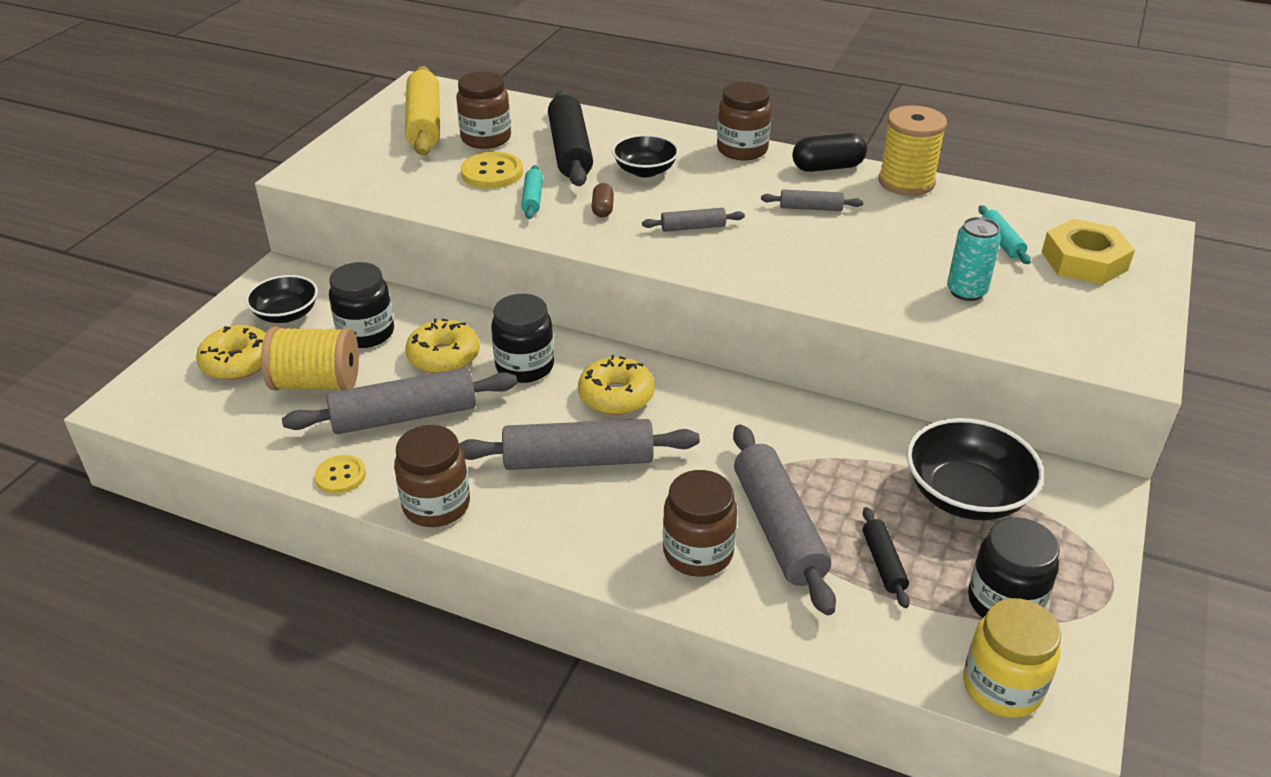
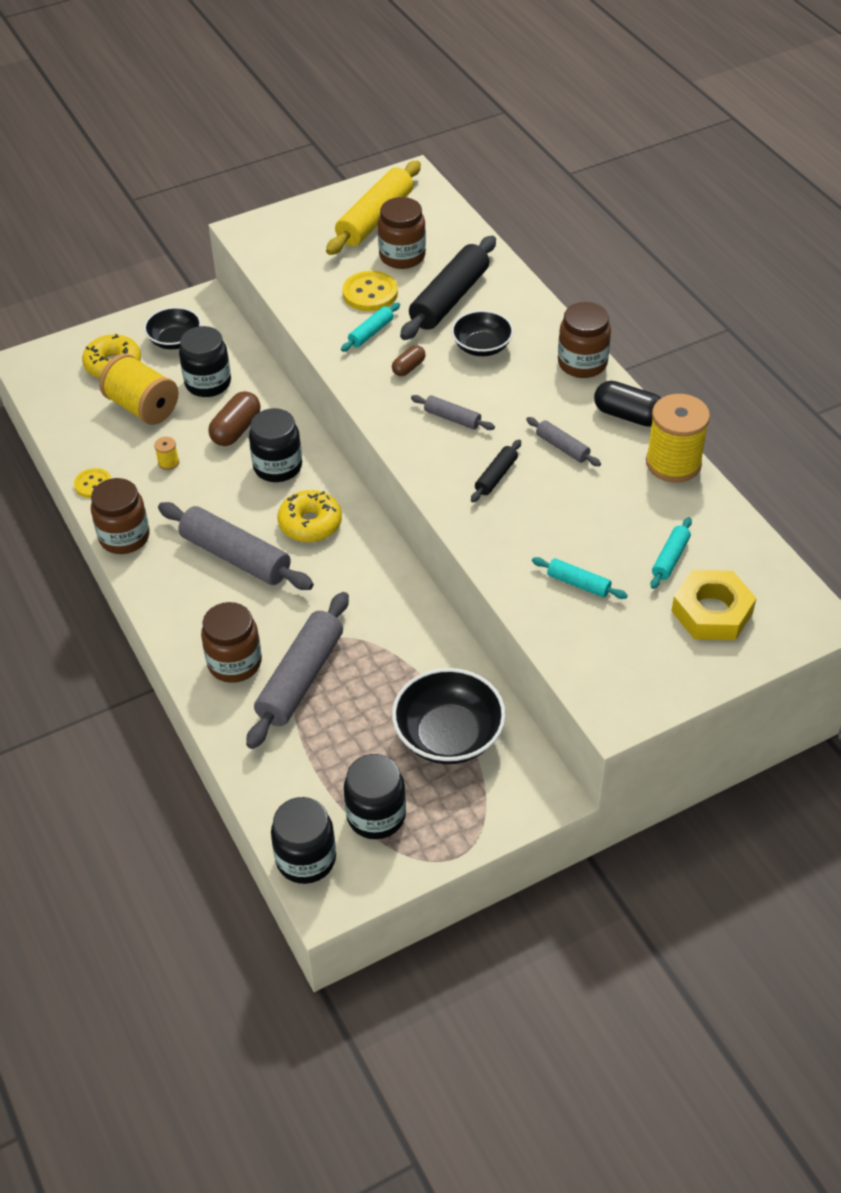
camera: 40 degrees right, 10 degrees up
grey rolling pin [282,368,517,434] -> yellow spool [154,437,179,470]
yellow donut [405,319,480,374] -> brown capsule [208,391,261,446]
black rolling pin [863,507,910,608] -> black rolling pin moved to [471,439,521,502]
turquoise can [947,217,1001,301] -> turquoise rolling pin [532,557,628,599]
yellow jar [963,598,1061,718] -> black jar [271,797,336,884]

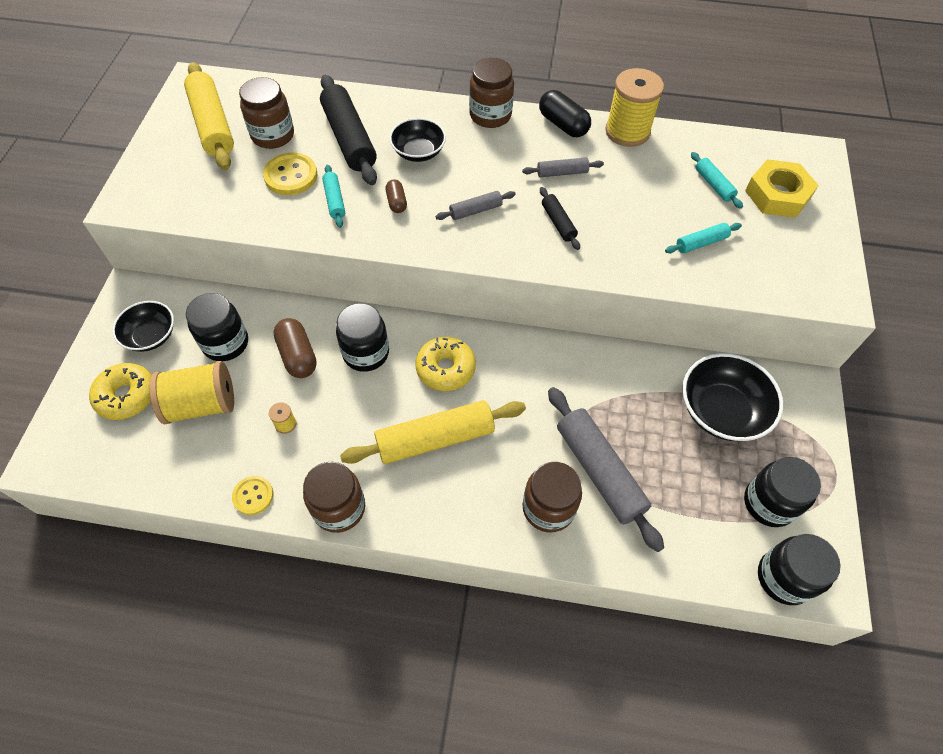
camera: 55 degrees left, 10 degrees up
grey rolling pin [158,502,314,590] -> yellow rolling pin [340,400,526,464]
black capsule [594,381,661,427] -> black capsule turned 75 degrees clockwise [539,90,591,137]

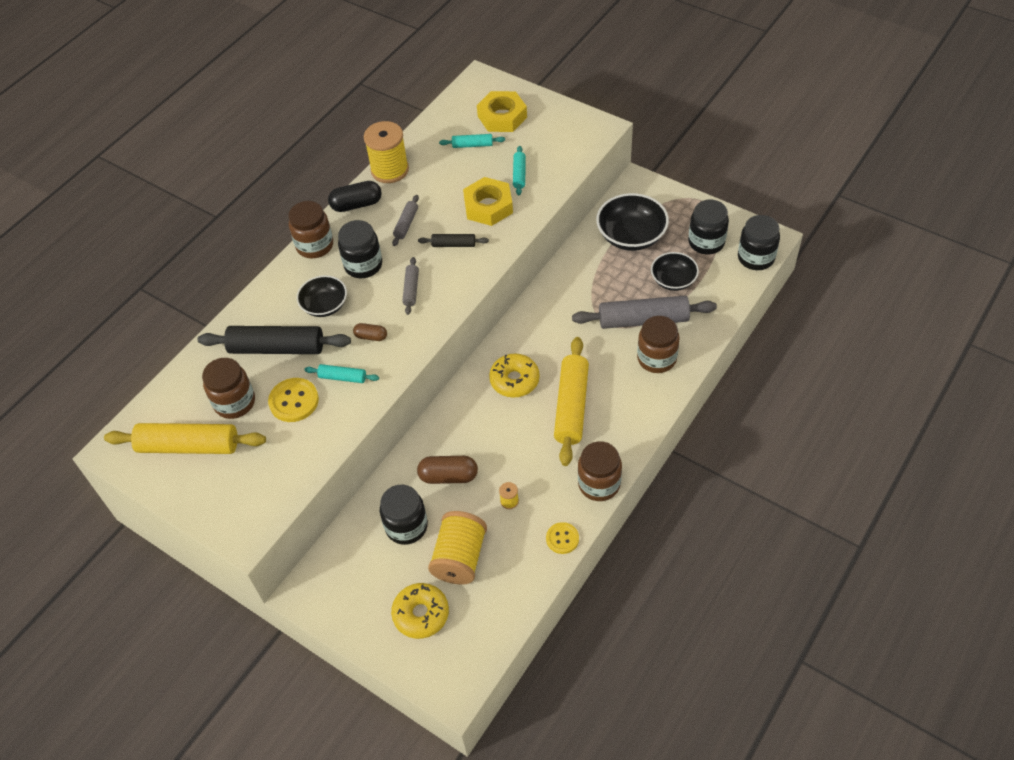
camera: 60 degrees left, 5 degrees down
black bowl [112,301,174,352] -> black bowl moved to [651,252,699,291]
black jar [336,303,389,372] -> black jar moved to [338,220,382,278]
none -> yellow nut [463,177,513,226]

